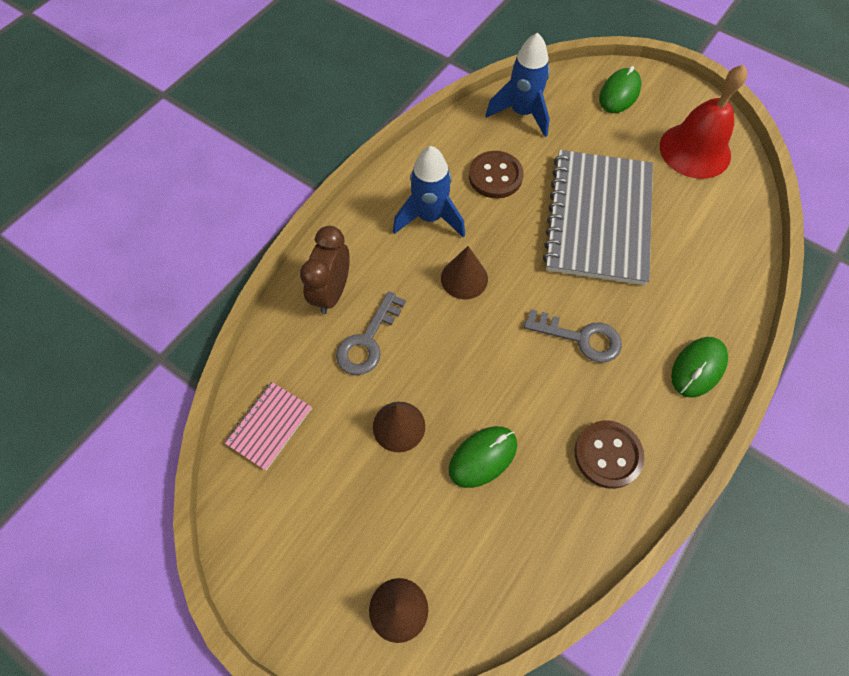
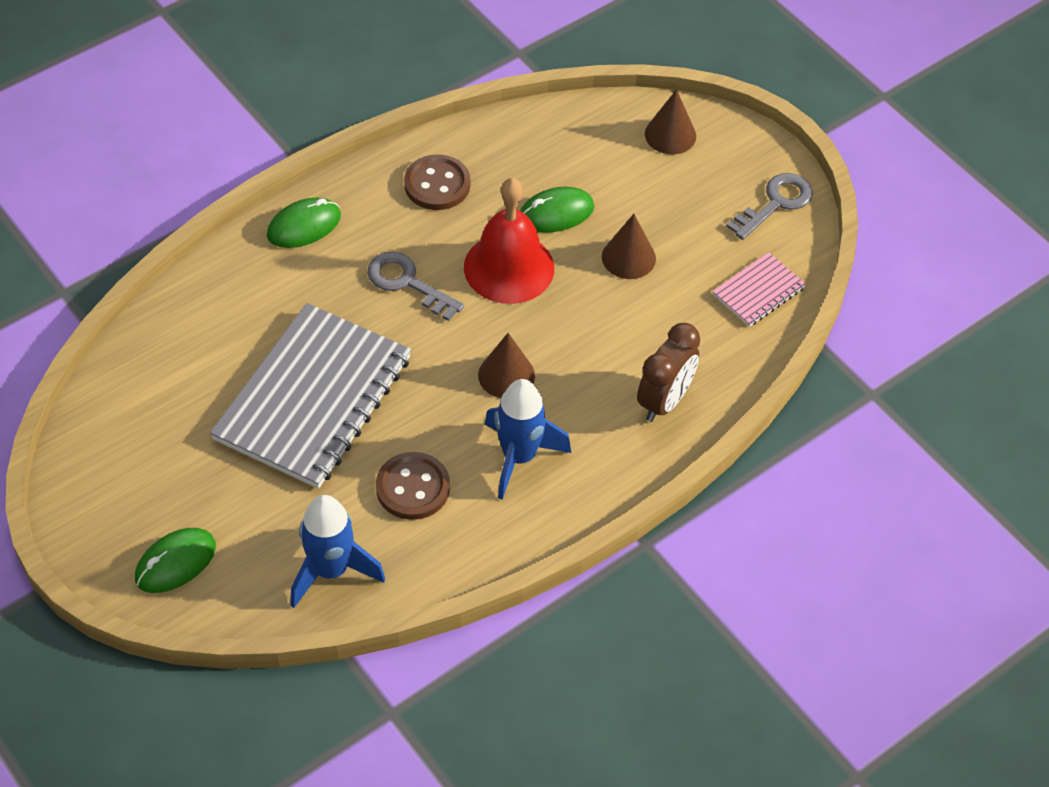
camera: 165 degrees left, 10 degrees down
grey key [336,291,406,375] -> grey key moved to [726,173,813,240]
red bell [660,65,747,179] -> red bell moved to [464,178,554,304]

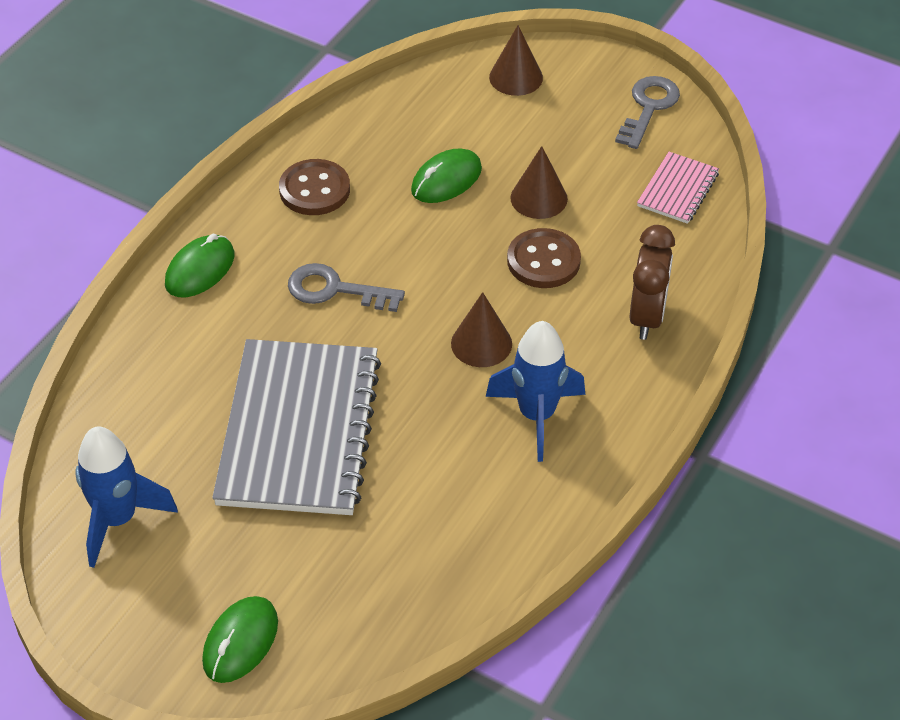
camera: 20 degrees left, 5 degrees down
blue rocket [290,495,385,608] -> blue rocket moved to [75,426,178,568]
brown button [376,452,450,520] -> brown button moved to [507,228,581,288]
red bell [464,178,554,304] -> none

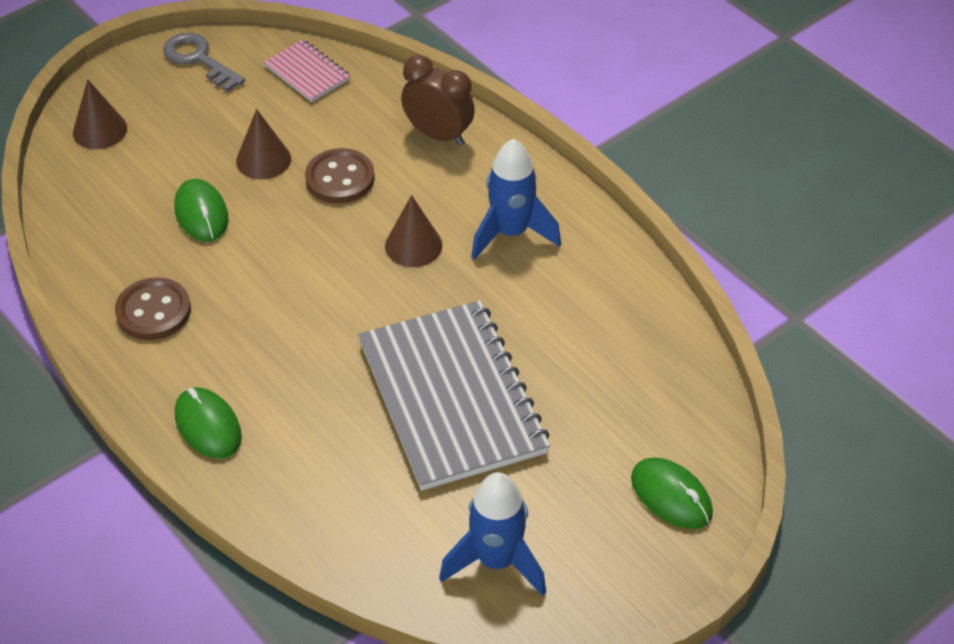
camera: 70 degrees left, 0 degrees up
grey notebook [212,339,381,515] -> grey notebook turned 45 degrees clockwise [358,300,550,491]
grey key [288,263,405,312] -> none

